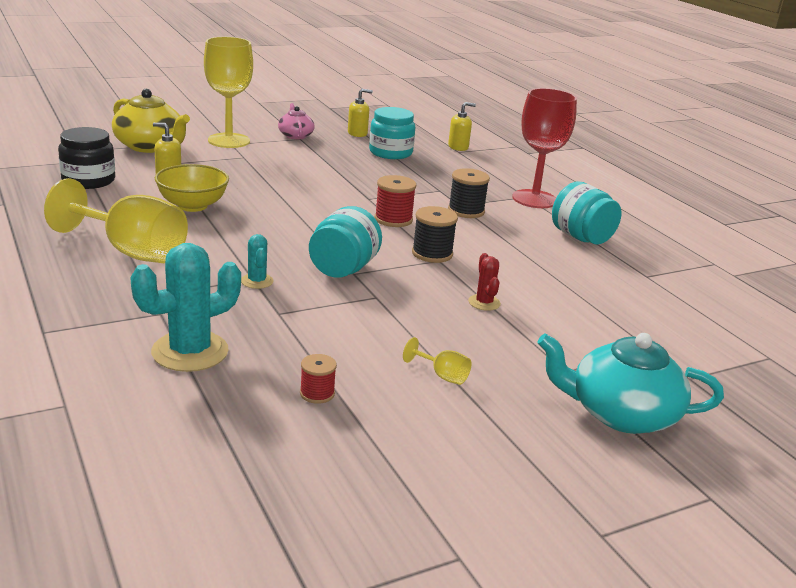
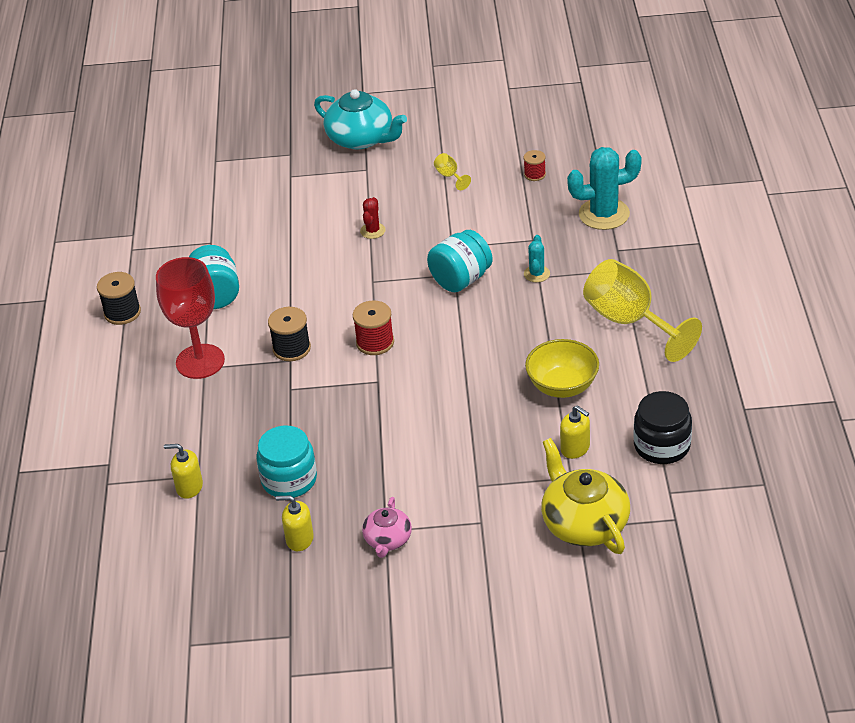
camera: 150 degrees left, 15 degrees up
yellow goblet [204,37,253,148] -> none
black spool [412,206,458,263] -> black spool moved to [97,272,141,325]

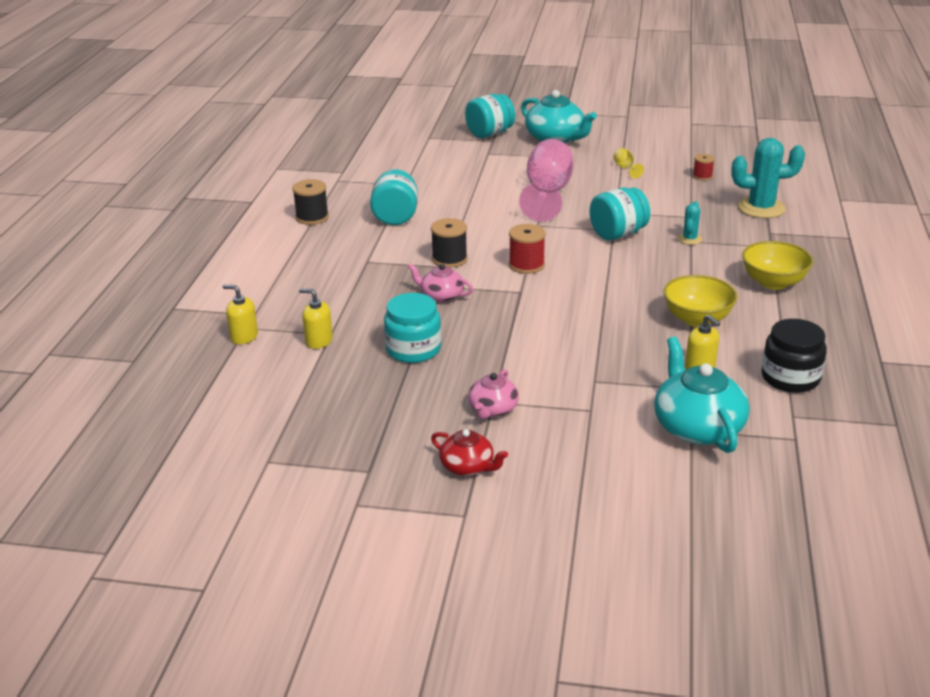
camera: 10 degrees right, 10 degrees down
red goblet [156,257,225,379] -> none
yellow soap dispenser [276,495,314,551] -> yellow soap dispenser moved to [223,285,258,344]
red cactus [360,197,386,239] -> pink goblet [519,139,573,222]
yellow teapot [541,438,630,554] -> turquoise teapot [654,337,750,453]
yellow goblet [583,259,702,362] -> yellow bowl [742,241,813,290]
none -> pink teapot [408,263,474,302]
none -> red teapot [431,429,508,476]
none -> turquoise jar [465,94,515,138]

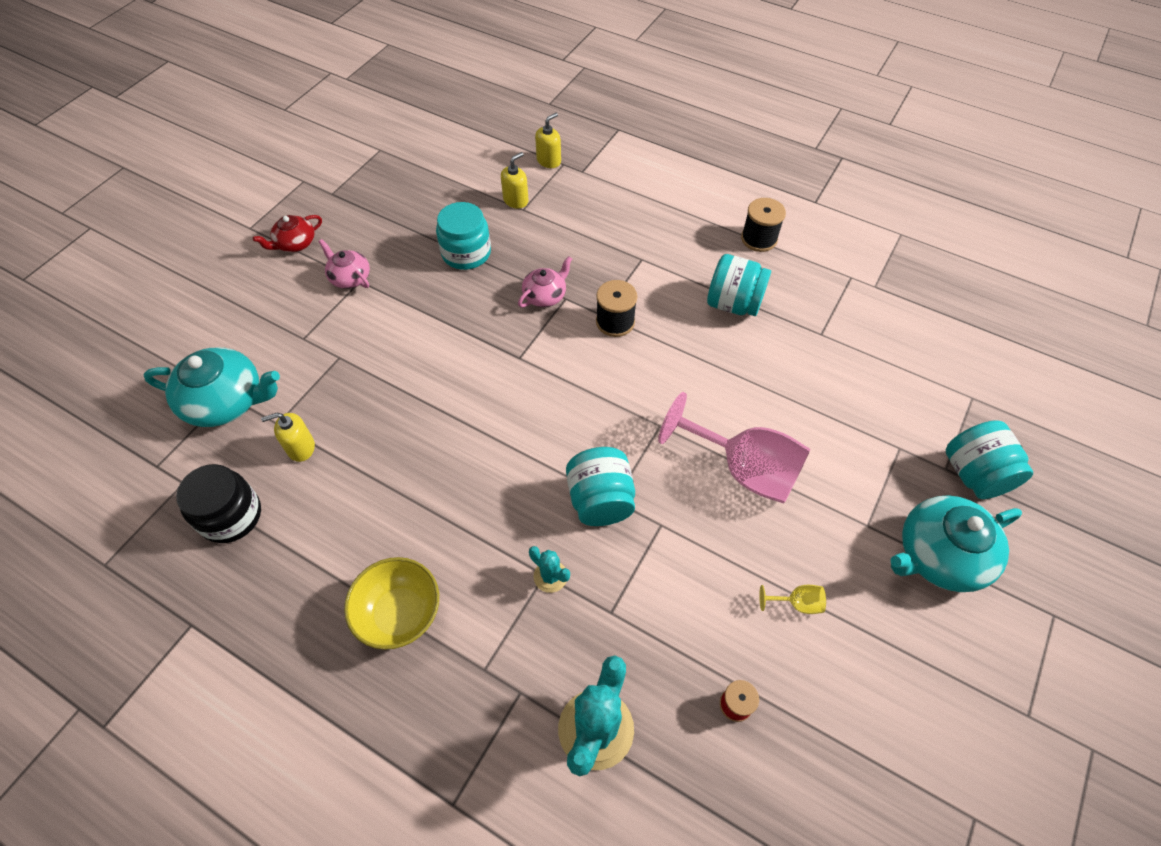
camera: 110 degrees right, 25 degrees up
red spool [509,224,546,274] -> none
yellow bowl [663,275,738,327] -> none

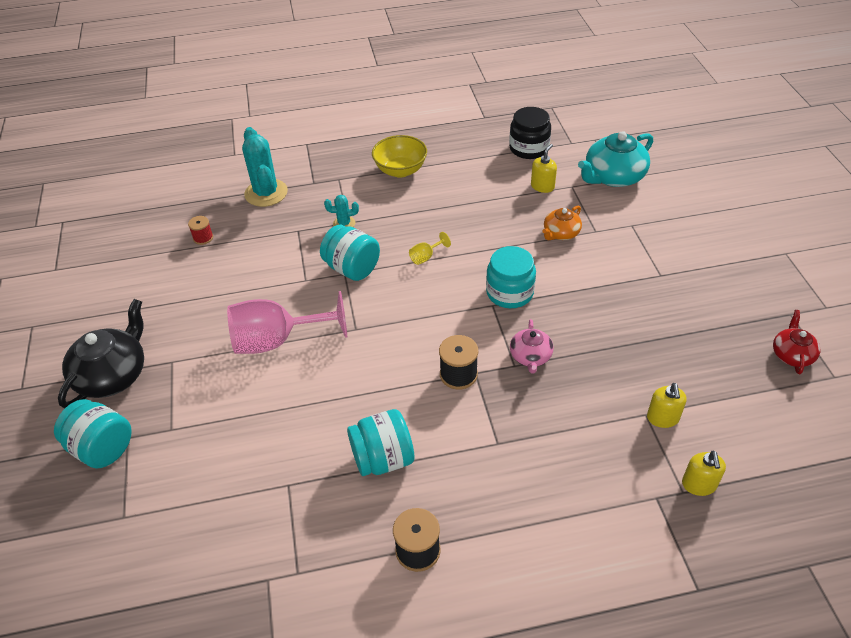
camera: 140 degrees right, 10 degrees down
red teapot [253,215,322,252] -> red teapot moved to [773,310,820,374]
pink teapot [319,239,370,289] -> none
turquoise jar [436,202,491,270] -> turquoise jar moved to [486,246,536,308]
yellow goblet [759,585,826,614] -> yellow goblet moved to [409,232,451,265]
turquoise teapot [891,495,1022,592] -> black teapot [58,299,144,408]
none -> orange teapot [542,206,582,240]

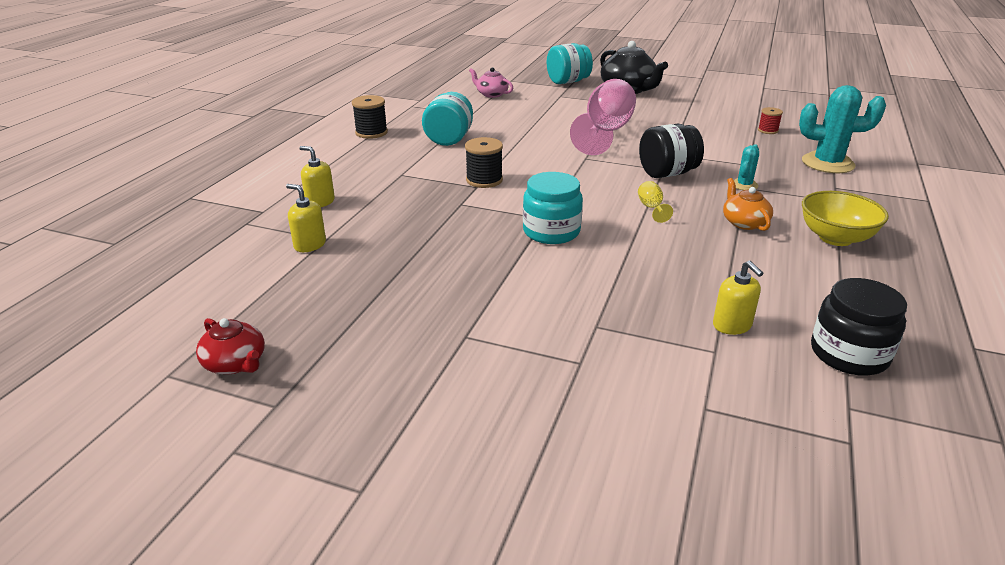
camera: 120 degrees right, 15 degrees down
turquoise jar [320,225,380,281] -> black jar [639,124,704,178]
pink teapot [510,319,553,373] -> pink teapot moved to [469,67,513,98]
orange teapot [542,206,582,240] -> orange teapot moved to [723,178,773,231]
turquoise teapot [578,131,653,187] -> none
yellow soap dispenser [682,451,726,496] -> yellow soap dispenser moved to [300,146,335,207]

